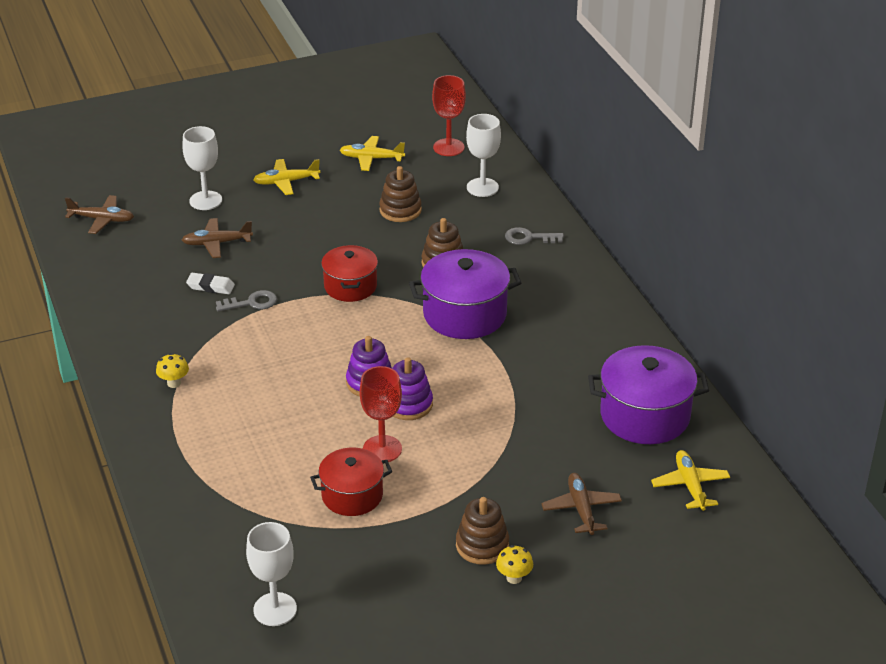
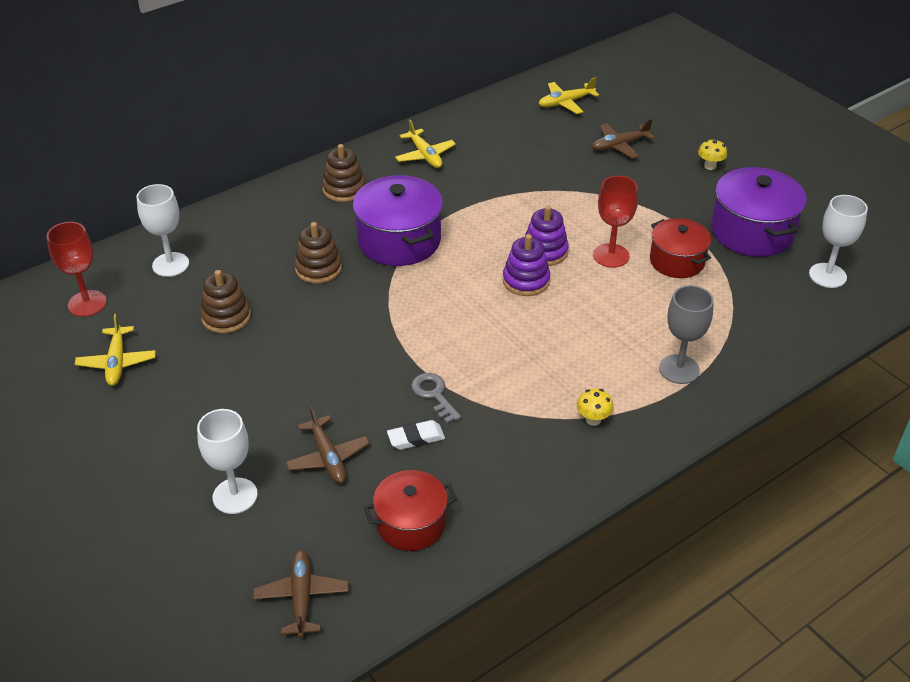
camera: 105 degrees left, 5 degrees up
white eraser [186,273,235,294] -> white eraser turned 75 degrees clockwise [387,420,445,450]
yellow plane [253,159,320,195] -> yellow plane moved to [395,119,456,168]
red pot [321,245,378,302] -> red pot moved to [364,470,457,551]
brown stacking toy [456,497,509,565] -> brown stacking toy moved to [322,144,365,202]
grey key [505,227,564,245] -> none
purple pot [588,345,709,444] -> purple pot moved to [711,167,807,257]
none -> grey goblet [659,285,714,384]

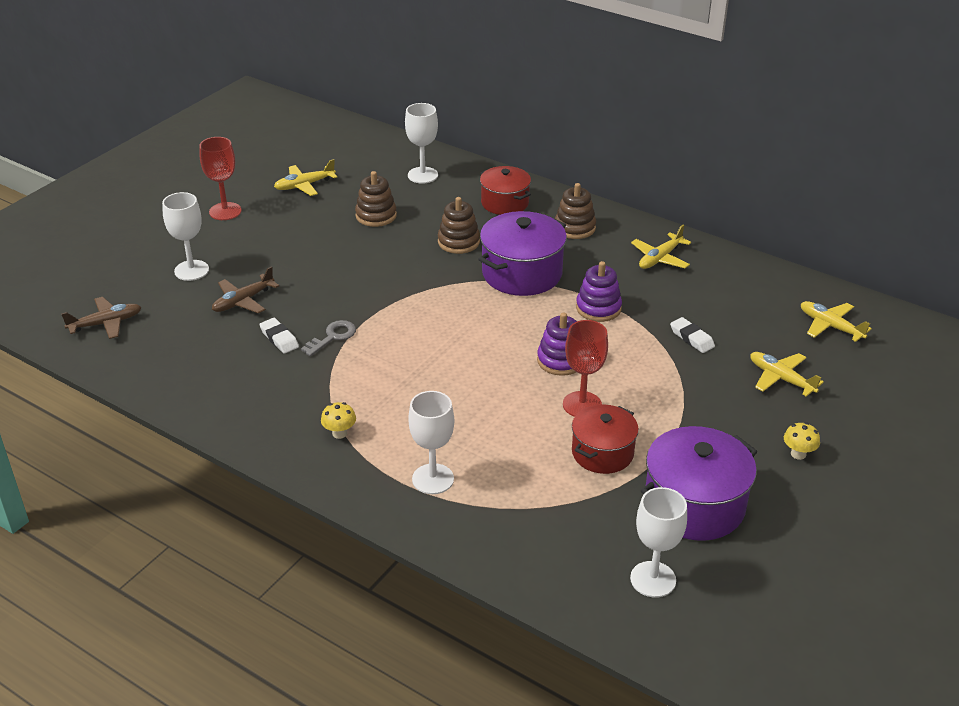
camera: 70 degrees right, 5 degrees down
red goblet [47,222,107,317] -> red goblet moved to [199,137,242,220]
red pot [364,470,457,551] -> red pot moved to [480,166,531,215]
purple stacking toy [503,234,550,296] -> purple stacking toy moved to [576,261,622,322]
brown plane [592,119,655,159] -> yellow plane [750,352,824,397]
grey goblet [659,285,714,384] -> white goblet [408,391,454,494]
none -> white eraser [670,317,715,353]

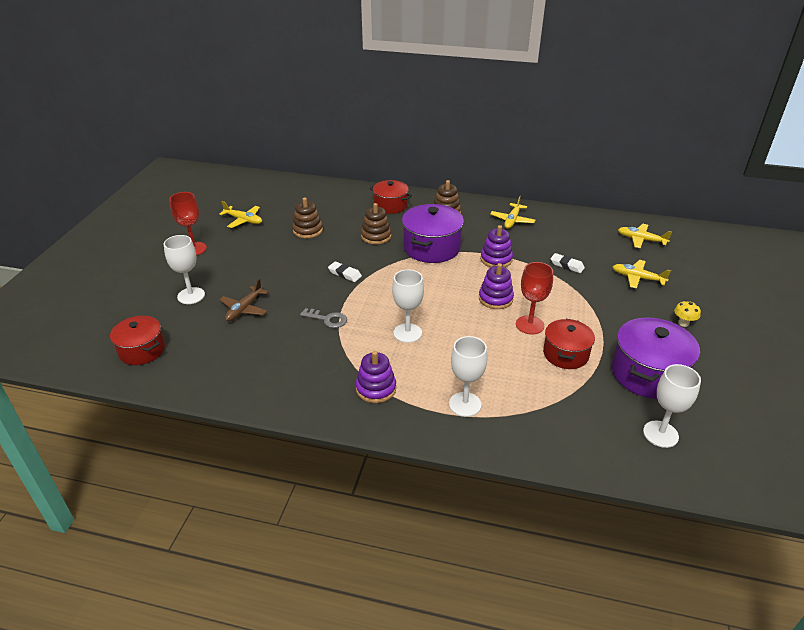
camera: 20 degrees left, 0 degrees up
brown plane [61,297,142,339] -> red pot [110,316,165,365]
white eraser [259,318,299,354] -> white eraser moved to [328,261,362,282]
yellow plane [274,159,337,196] -> yellow plane turned 105 degrees counterclockwise [219,201,262,228]
grey key [301,320,356,356] -> grey key turned 90 degrees clockwise [300,308,347,328]
yellow mushroom [321,402,356,439] -> purple stacking toy [356,351,396,403]
white goblet [405,103,438,184] -> white goblet moved to [392,269,424,343]

